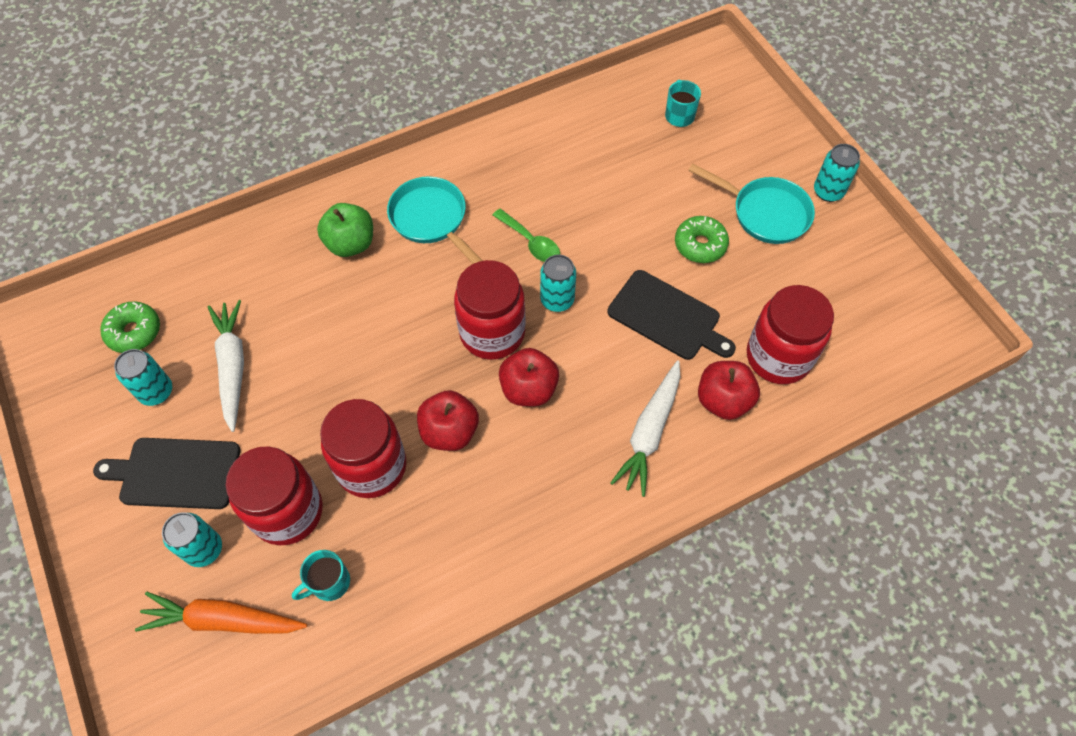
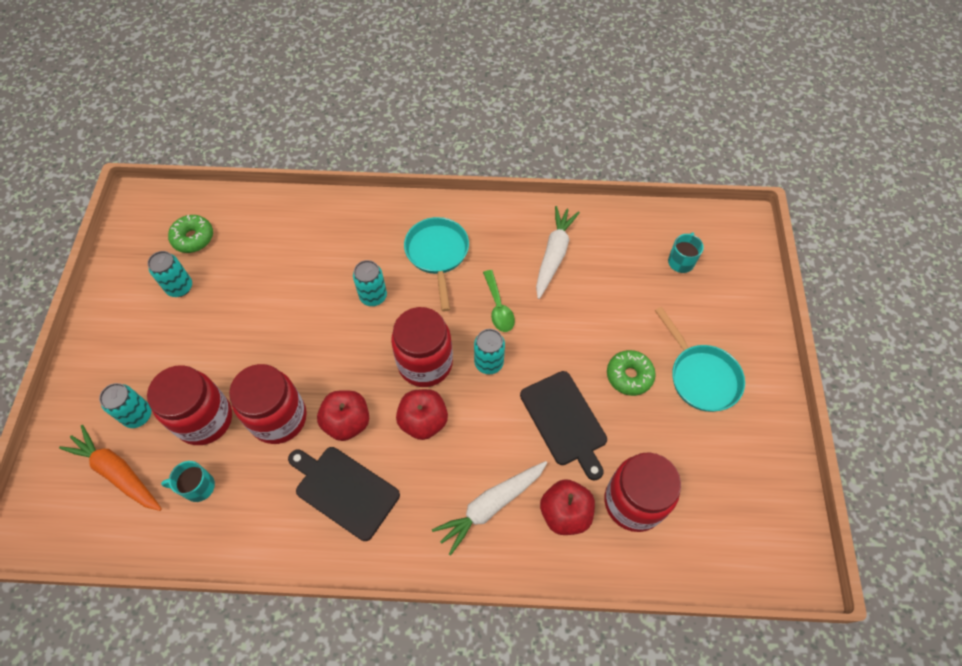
camera: 30 degrees right, 0 degrees up
black cutting board [93,438,240,509] -> black cutting board moved to [288,447,400,541]
white carrot [208,300,244,432] -> white carrot moved to [536,206,580,299]
green apple [317,203,373,257] -> none
turquoise can [814,144,860,202] -> turquoise can moved to [353,260,387,306]

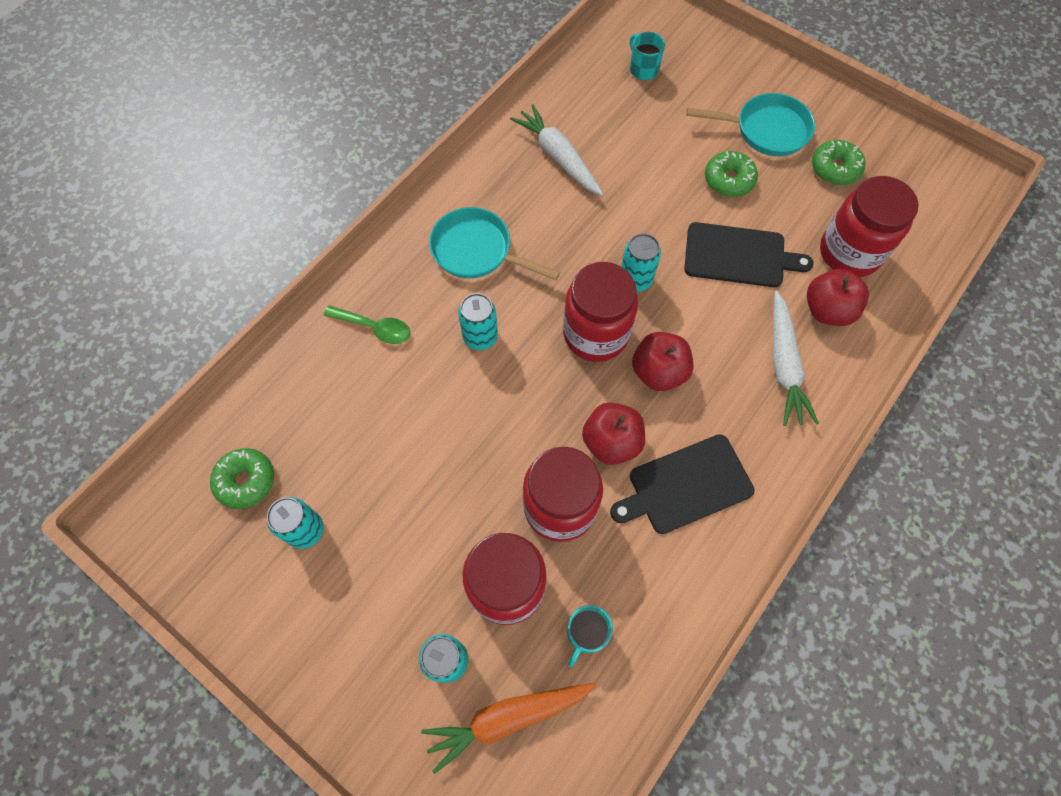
camera: 55 degrees left, 5 degrees up
green spoon [483,270,515,332] -> green spoon moved to [324,305,410,344]
none -> green donut [812,140,865,185]

